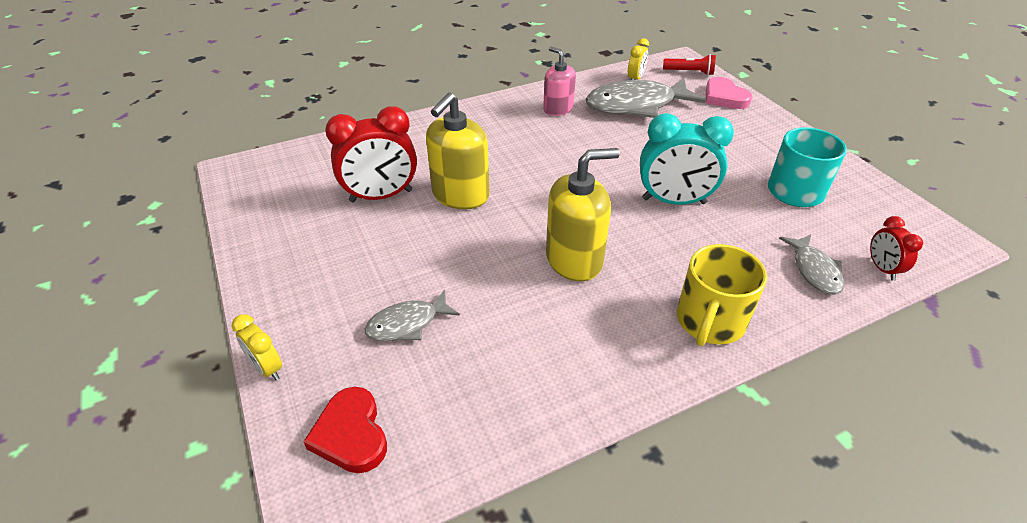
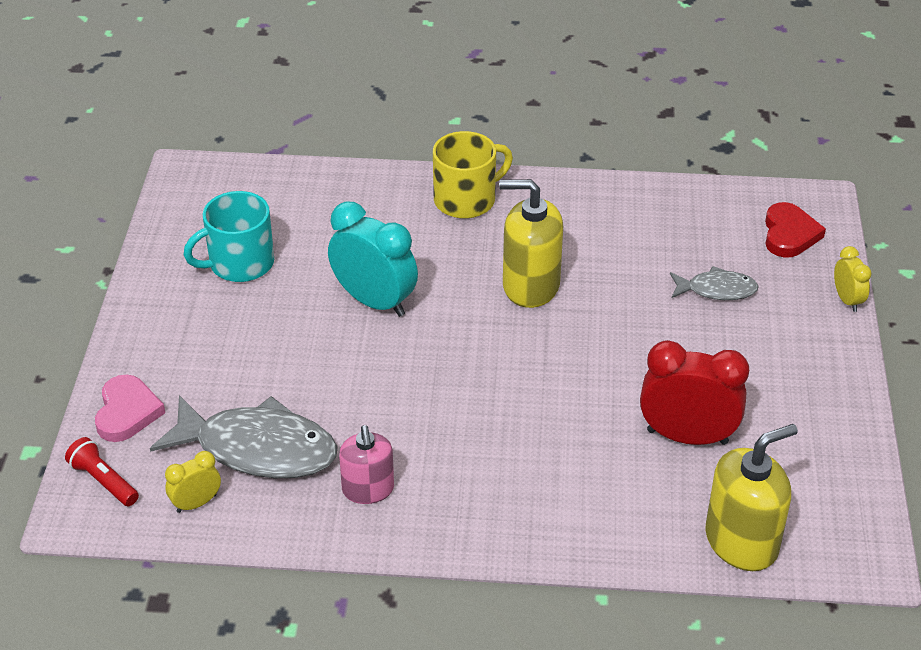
camera: 150 degrees left, 0 degrees up
yellow soap dispenser [426,93,490,209] -> yellow soap dispenser moved to [705,424,798,571]
grey fish [779,234,844,294] -> none
red clock [870,216,923,281] -> none

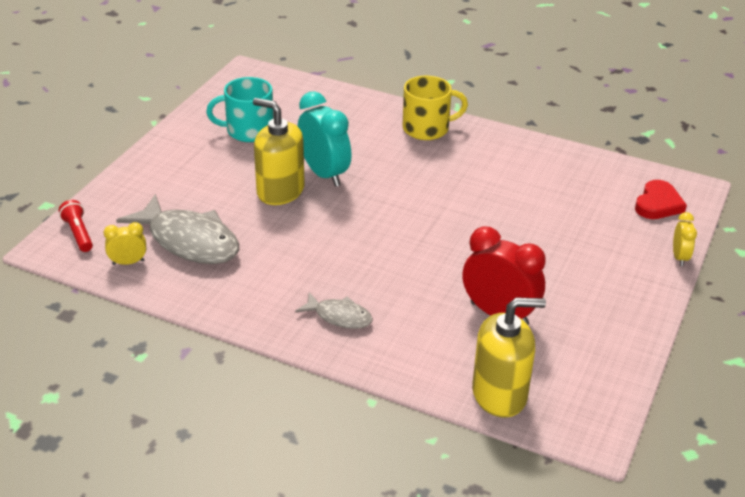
camera: 20 degrees right, 5 degrees down
pink heart [95,374,165,442] -> none
pink soap dispenser [339,425,394,504] -> none
yellow soap dispenser [499,179,563,308] -> yellow soap dispenser moved to [253,98,305,205]
grey fish [670,266,759,300] -> grey fish moved to [295,292,373,329]

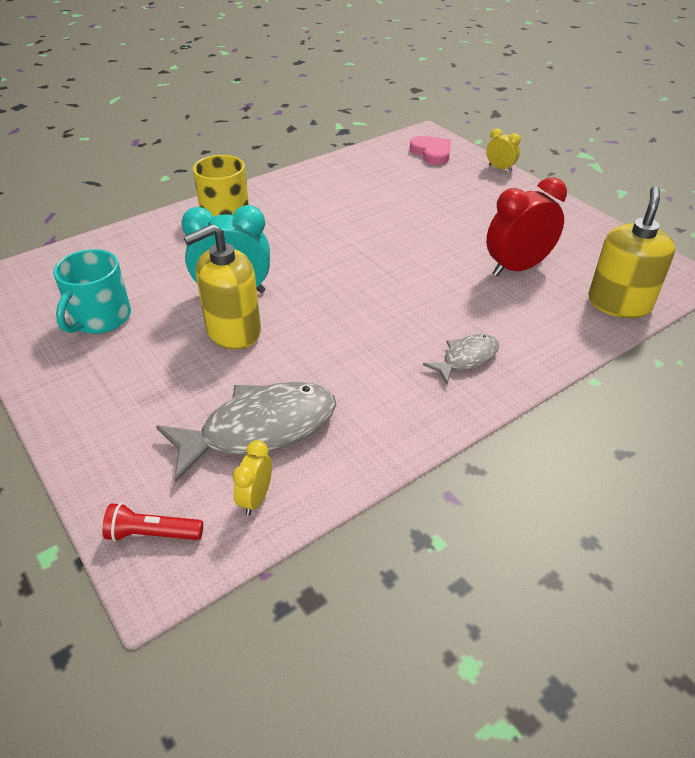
camera: 60 degrees left, 5 degrees up
red heart [635,180,687,219] -> pink heart [410,136,451,165]

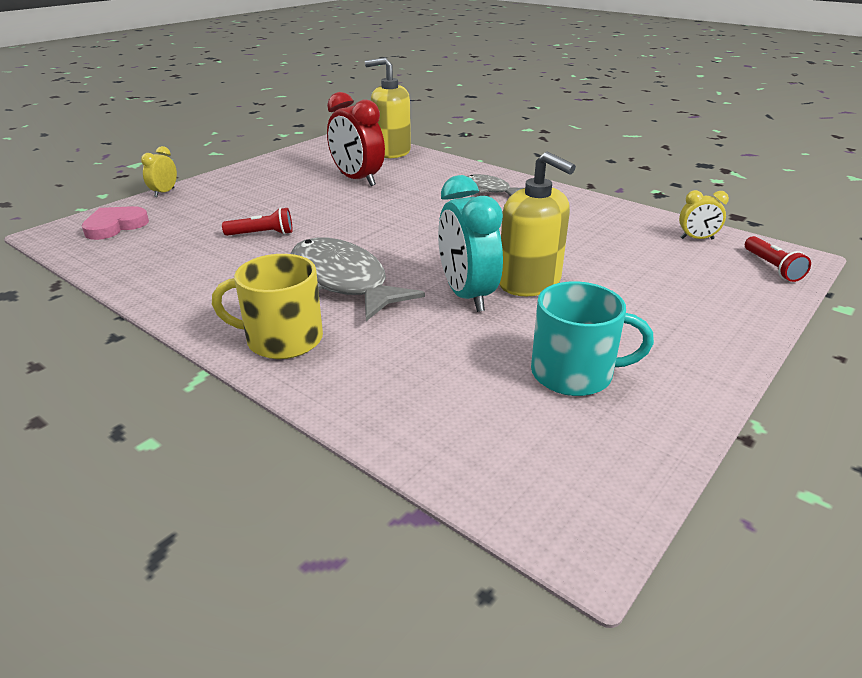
camera: 105 degrees left, 10 degrees down
grey fish [156,382,336,483] -> grey fish moved to [291,238,425,321]
none -> red flashlight [222,207,292,236]

